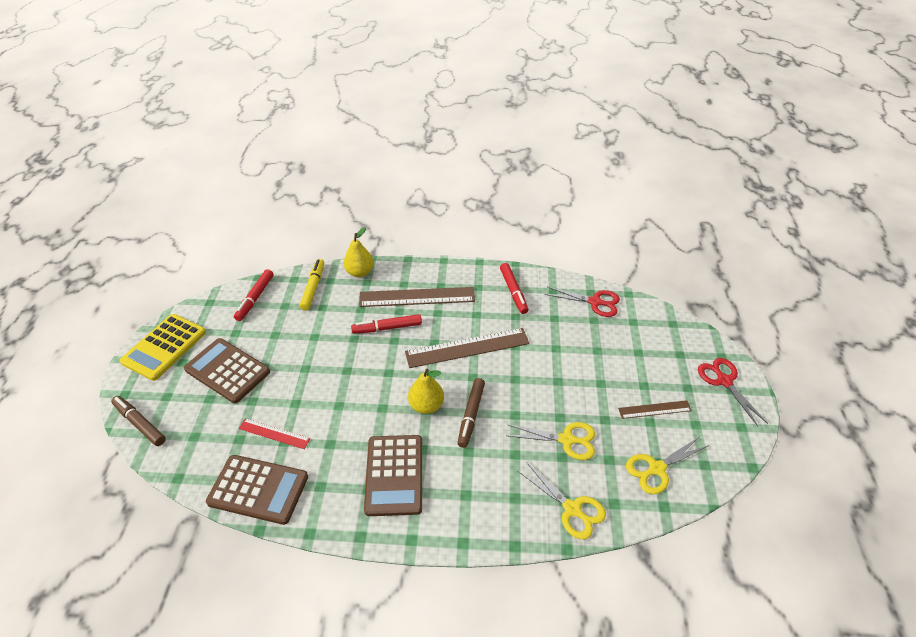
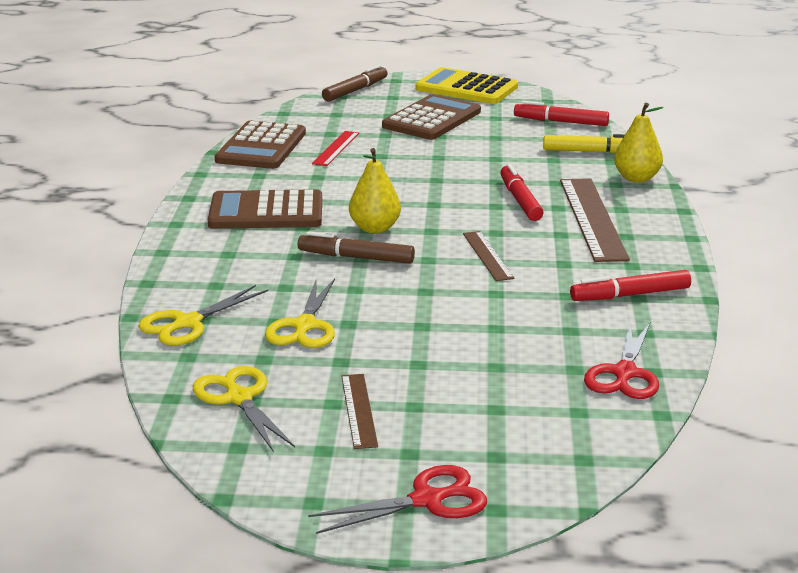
camera: 90 degrees right, 20 degrees down
brown ruler [405,328,530,368] -> brown ruler [463,231,514,281], size x0.54

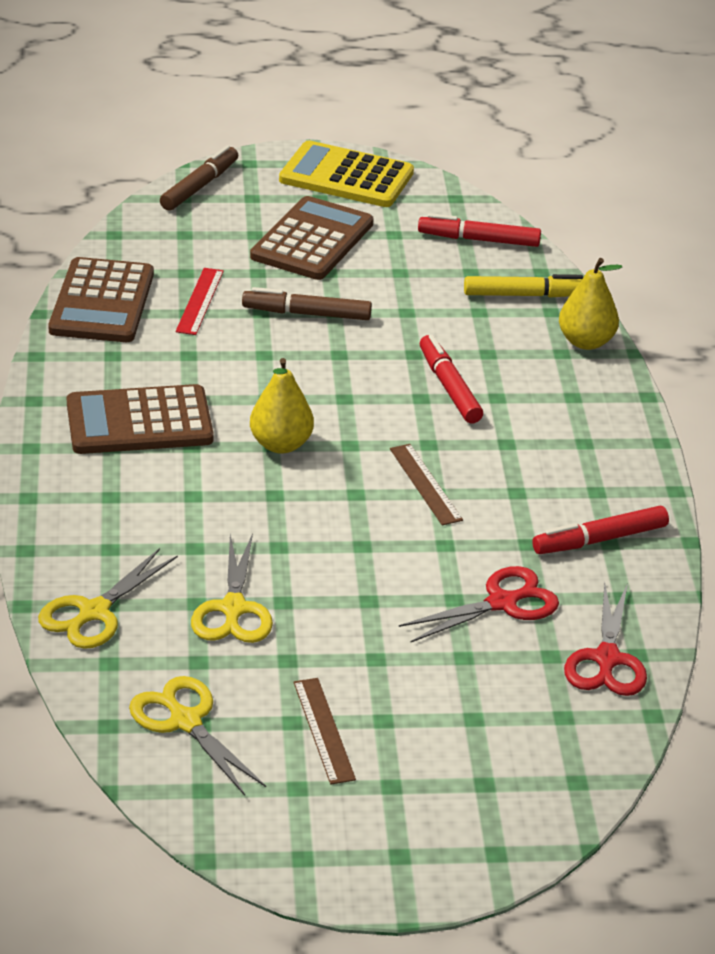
camera: 10 degrees left, 10 degrees up
brown marker [297,231,415,264] -> brown marker moved to [242,287,372,320]
red scissors [308,465,487,534] -> red scissors moved to [399,566,559,642]
brown ruler [560,178,630,262] -> none

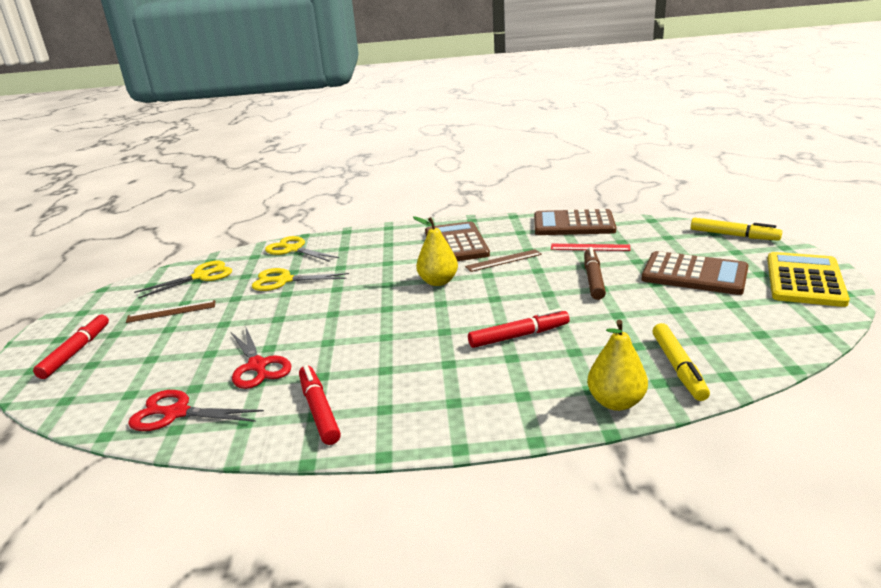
camera: 95 degrees right, 10 degrees down
brown marker [160,145,238,211] -> yellow marker [691,218,782,241]
brown ruler [390,444,463,525] -> brown ruler moved to [465,249,542,272]
red marker [418,213,541,247] -> red marker moved to [33,314,109,379]

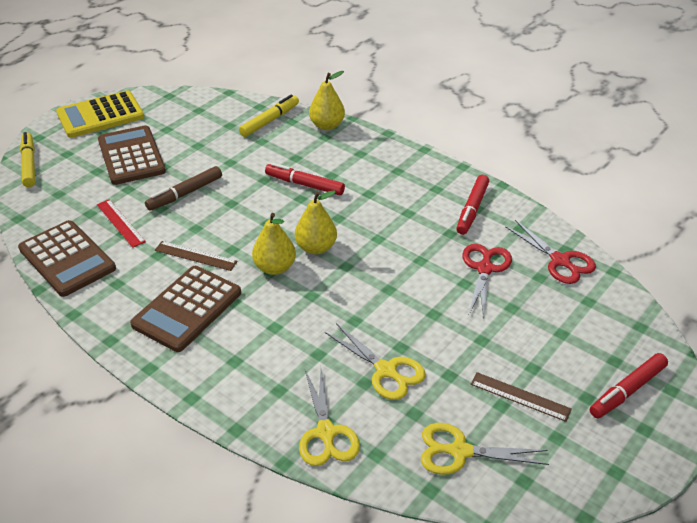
camera: 140 degrees left, 15 degrees up
none -> yellow pear [295,190,337,254]

